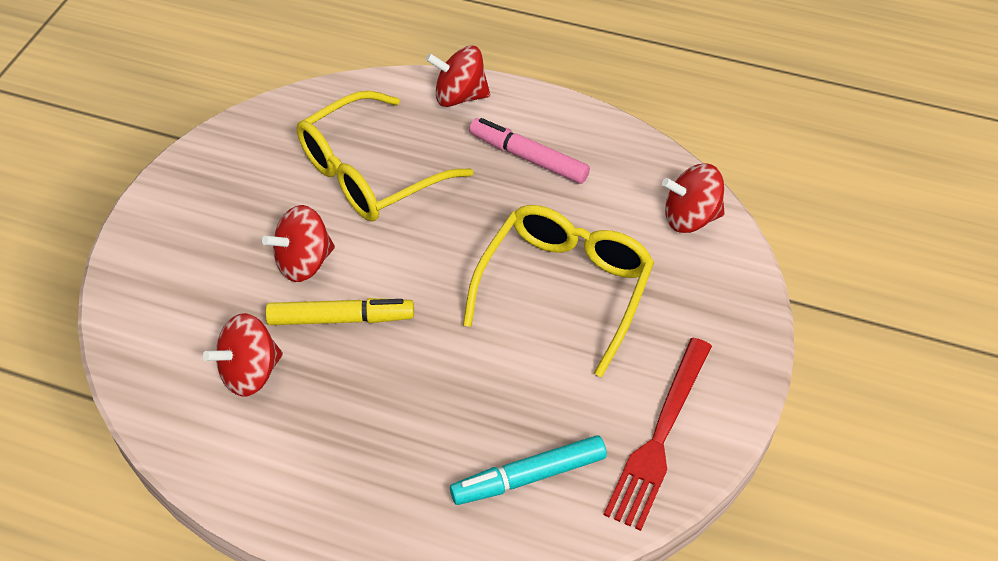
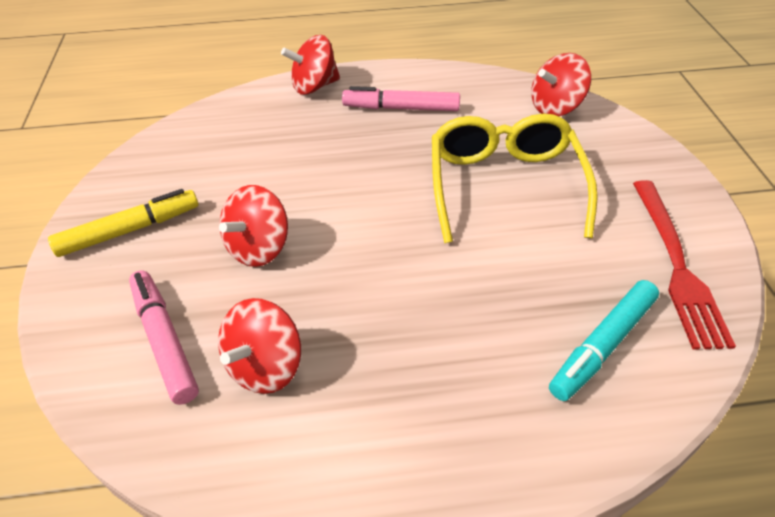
camera: 25 degrees left, 5 degrees down
yellow marker [266,298,414,325] -> yellow marker moved to [48,189,198,257]
yellow glasses [297,91,473,221] -> none
none -> pink marker [129,270,199,405]

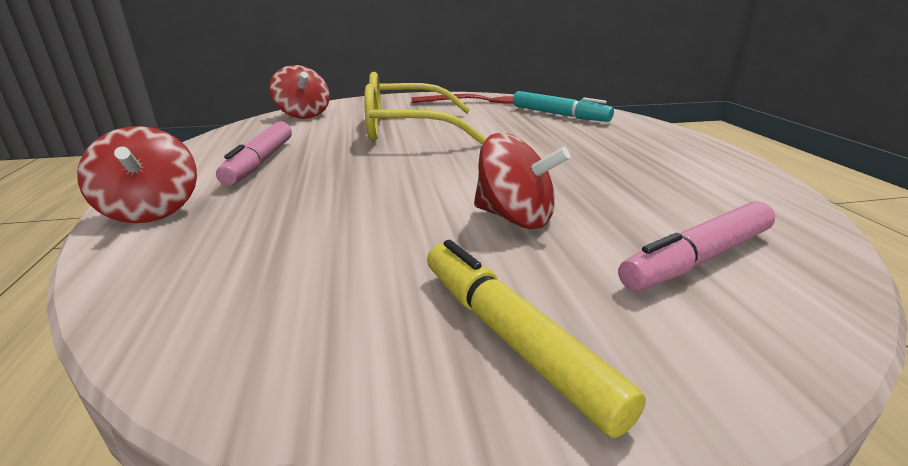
camera: 95 degrees left, 20 degrees down
red spinning top [218,298,301,394] -> none

